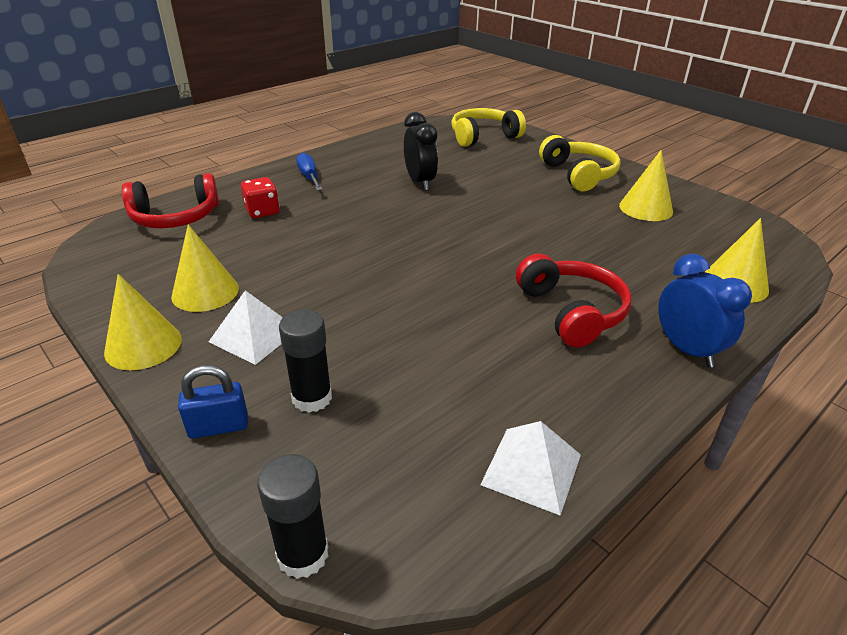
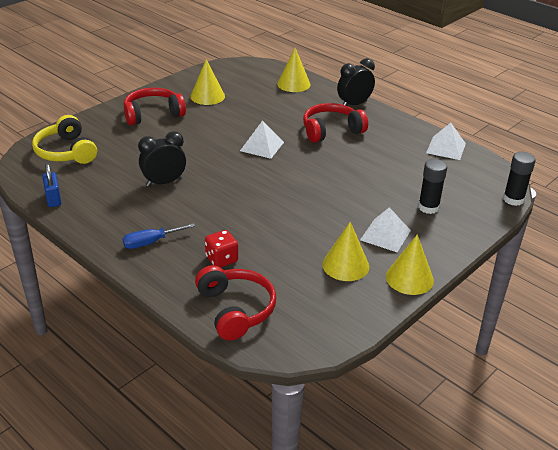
camera: 95 degrees left, 0 degrees up
blue padlock [178,365,248,439] -> blue padlock moved to [42,163,61,207]
yellow headphones [539,135,621,191] -> red headphones [124,88,186,126]
blue clock [658,254,752,368] -> black clock [337,58,375,106]
none -> white pyramid [240,120,284,159]

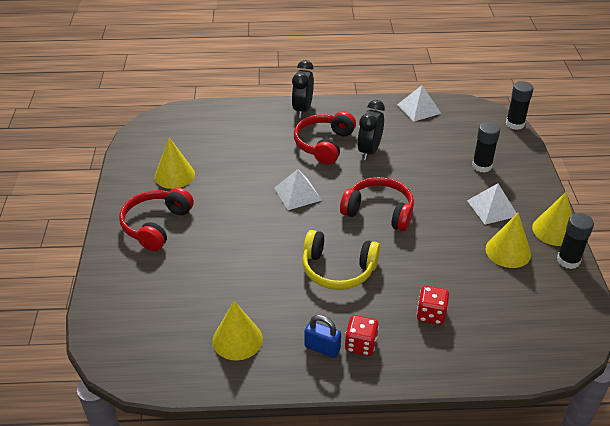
camera: 45 degrees left, 5 degrees up
yellow headphones [32,115,97,164] -> yellow headphones moved to [302,230,380,290]
blue padlock [42,163,61,207] -> blue padlock moved to [304,315,341,358]
blue screwdriver [123,223,195,249] -> red dice [345,315,379,356]
black clock [138,131,186,187] -> black clock moved to [357,100,385,161]
red headphones [195,265,276,341] -> red headphones moved to [340,177,414,231]
yellow cone [277,48,310,92] -> yellow cone moved to [213,301,263,360]
none -> black glue stick [557,213,594,269]

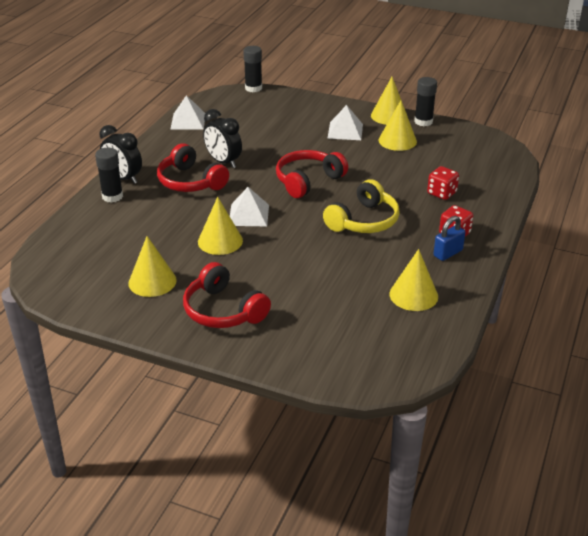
camera: 65 degrees left, 5 degrees down
black glue stick [472,122,500,173] -> black glue stick moved to [95,148,123,203]
none -> yellow cone [198,197,243,255]

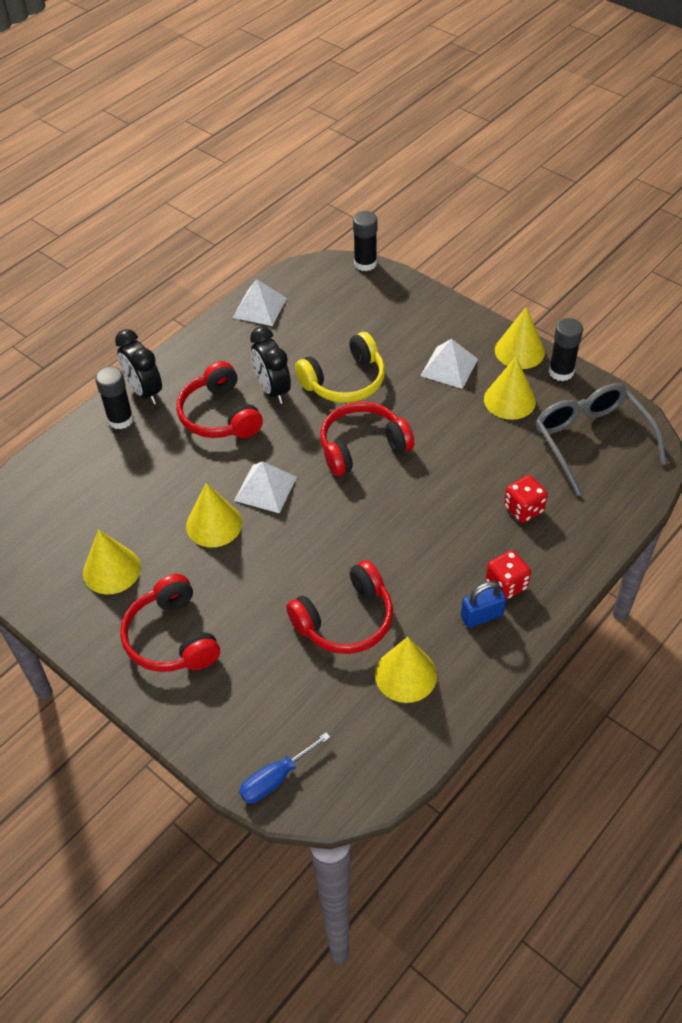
camera: 20 degrees right, 15 degrees up
yellow headphones [323,179,400,233] -> yellow headphones moved to [295,332,385,403]
none -> blue screwdriver [239,732,331,803]
none -> red headphones [286,560,393,654]
none -> grey glasses [536,384,666,496]

